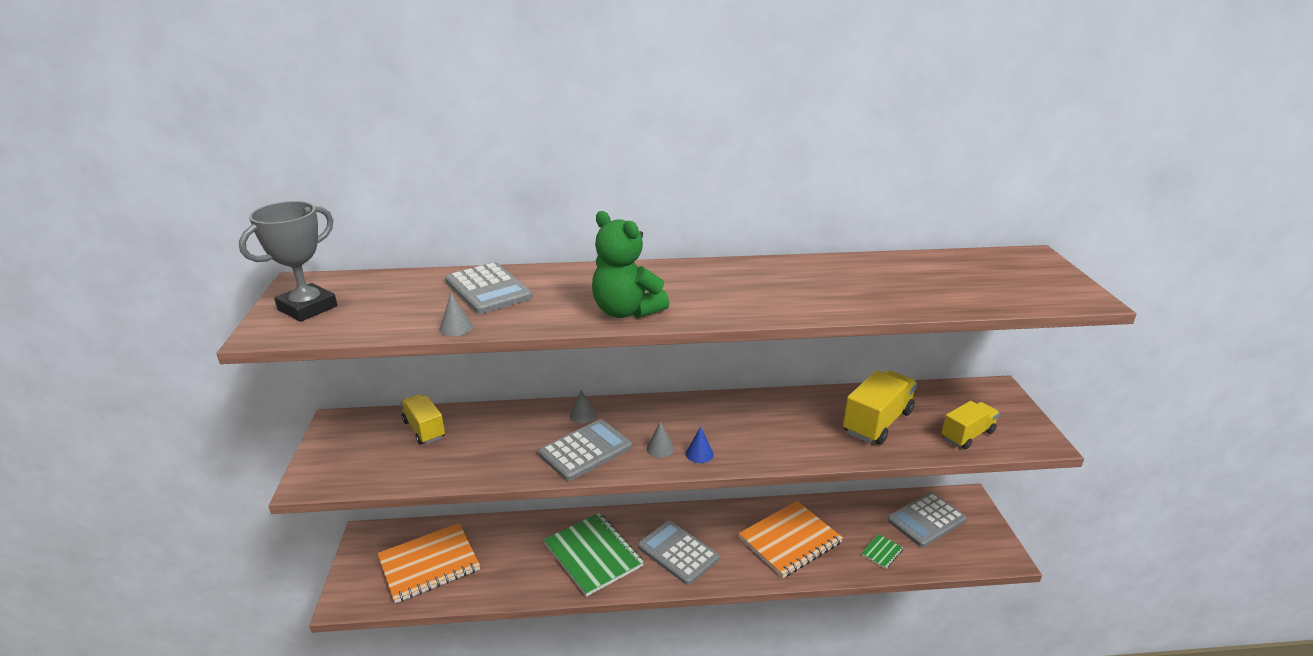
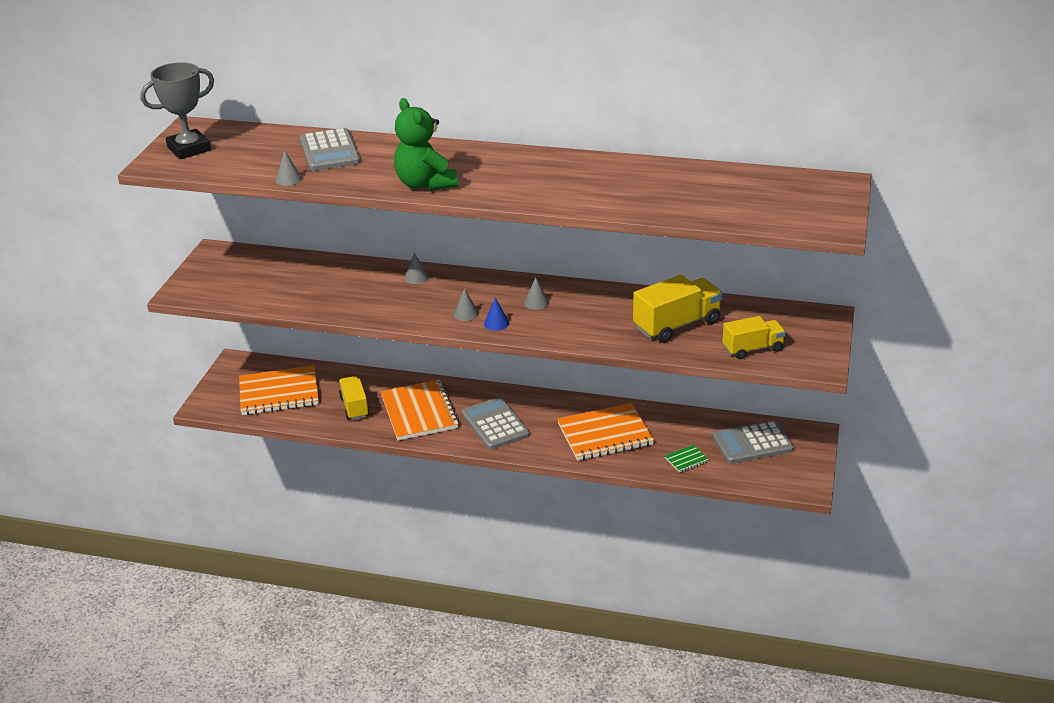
camera: 20 degrees right, 5 degrees up
yellow truck [400,394,445,445] -> yellow truck moved to [339,376,369,420]
grey calculator [538,419,632,481] -> none
green notebook [544,513,644,597] -> orange notebook [381,379,459,440]
none -> grey cone [524,277,549,310]

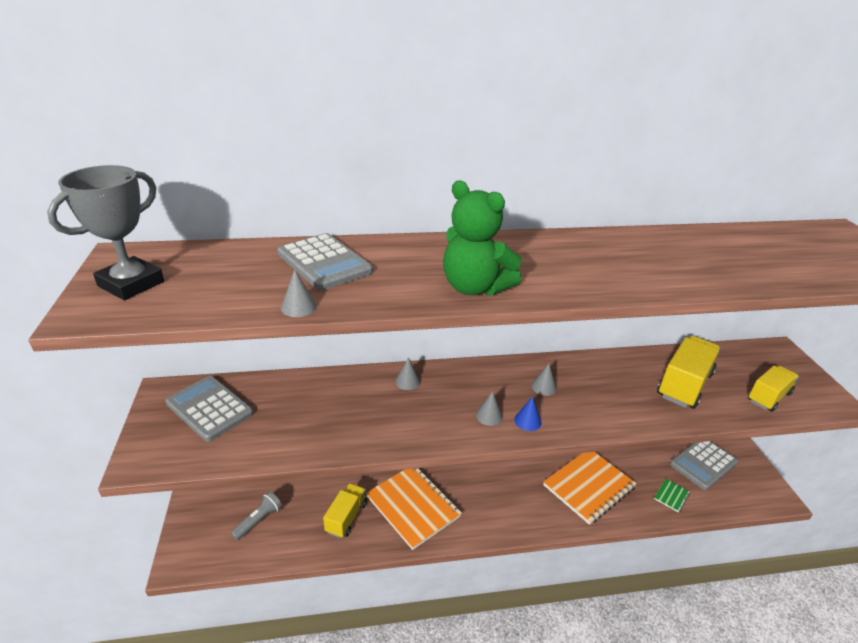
camera: 25 degrees left, 0 degrees up
orange notebook [239,365,319,415] -> grey flashlight [231,492,282,540]
yellow truck [339,376,369,420] -> yellow truck turned 60 degrees clockwise [323,483,367,538]
grey calculator [462,397,530,450] -> grey calculator moved to [165,376,254,442]

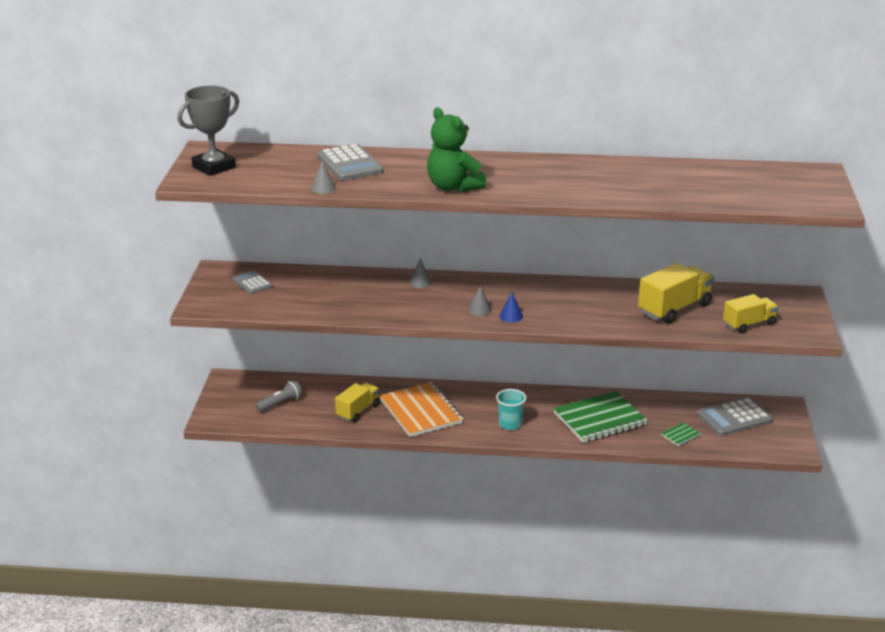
camera: 15 degrees right, 5 degrees down
grey calculator [165,376,254,442] -> grey calculator [232,270,273,294], size x0.59
grey cone [531,364,557,396] -> none
orange notebook [543,452,637,525] -> green notebook [553,391,648,443]
none -> turquoise cup [496,389,527,430]

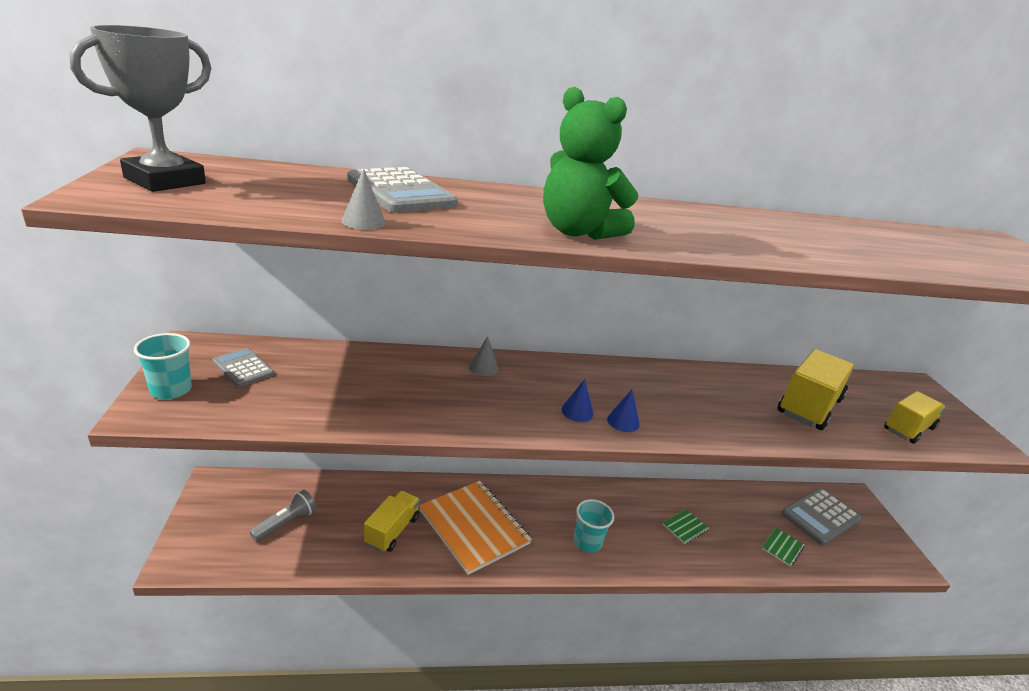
camera: 15 degrees left, 0 degrees up
grey cone [468,286,491,316] -> blue cone [561,379,593,422]
green notebook [553,391,648,443] -> green notebook [663,509,709,544], size x0.42
none -> turquoise cup [134,333,192,399]

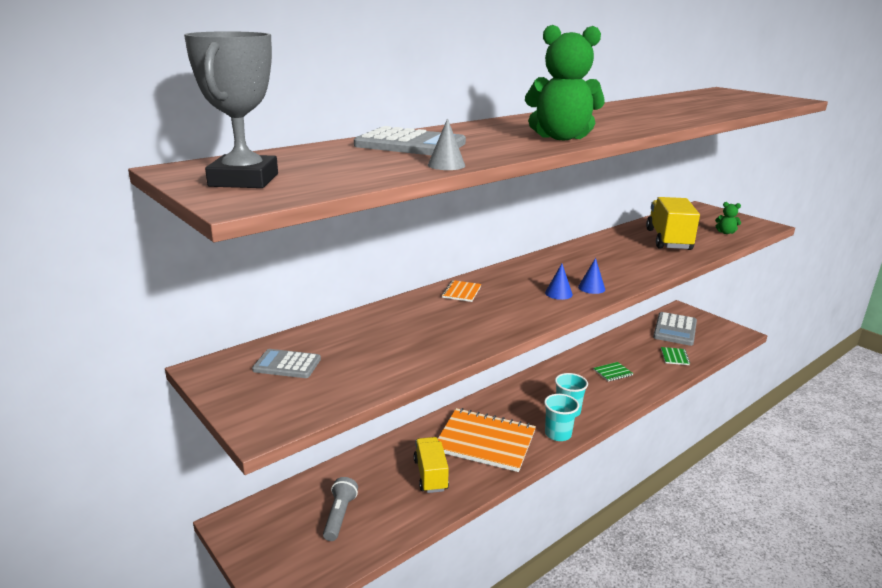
camera: 30 degrees left, 5 degrees down
turquoise cup [134,333,192,399] -> turquoise cup moved to [544,394,579,441]
grey cone [469,336,499,376] -> orange notebook [442,280,481,302]
green notebook [663,509,709,544] -> green notebook turned 45 degrees clockwise [593,362,633,382]
yellow truck [884,391,946,444] -> green teddy bear [715,202,741,234]

